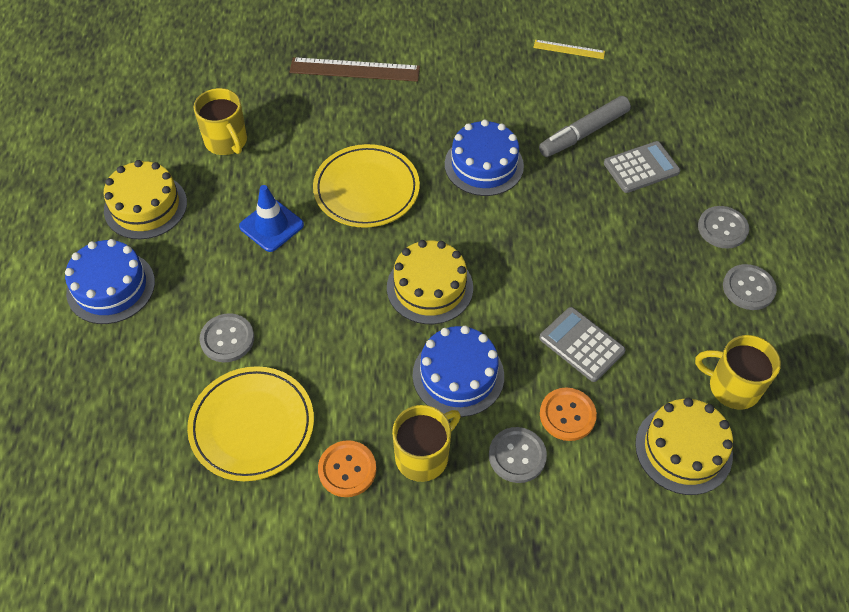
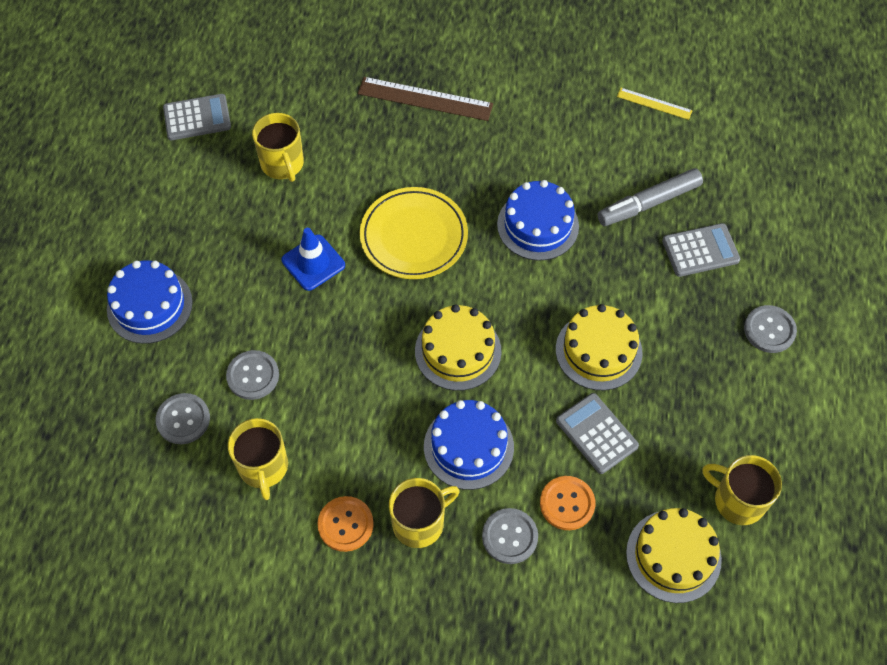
camera: 10 degrees right, 5 degrees up
yellow cake [104,160,187,239] -> yellow cake moved to [556,304,643,390]
yellow plate [187,366,314,481] -> yellow mug [228,418,288,500]
grey button [723,264,777,310] -> grey button moved to [156,393,210,444]
none -> grey calculator [163,94,231,140]

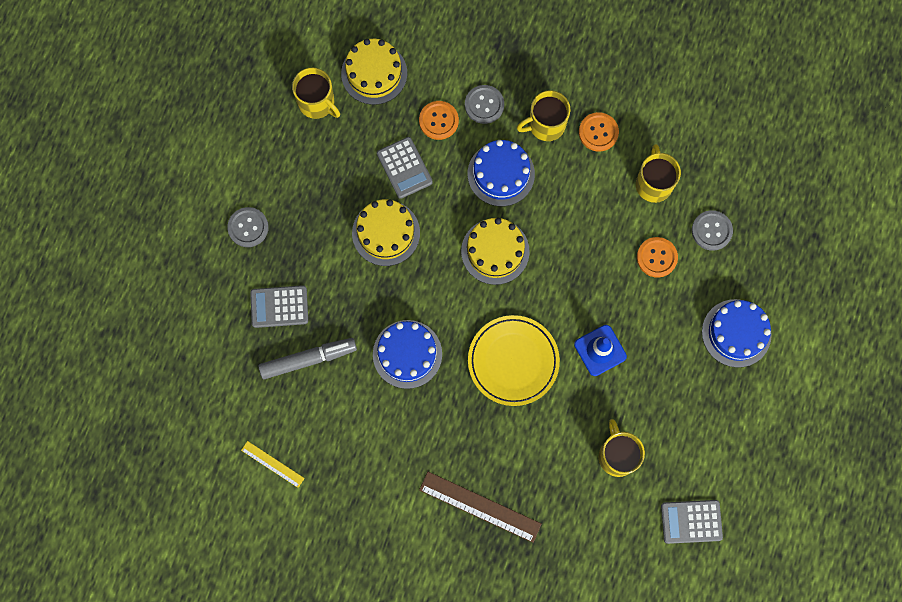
camera: 170 degrees left, 15 degrees up
grey button [226,350,279,400] -> orange button [637,237,678,277]

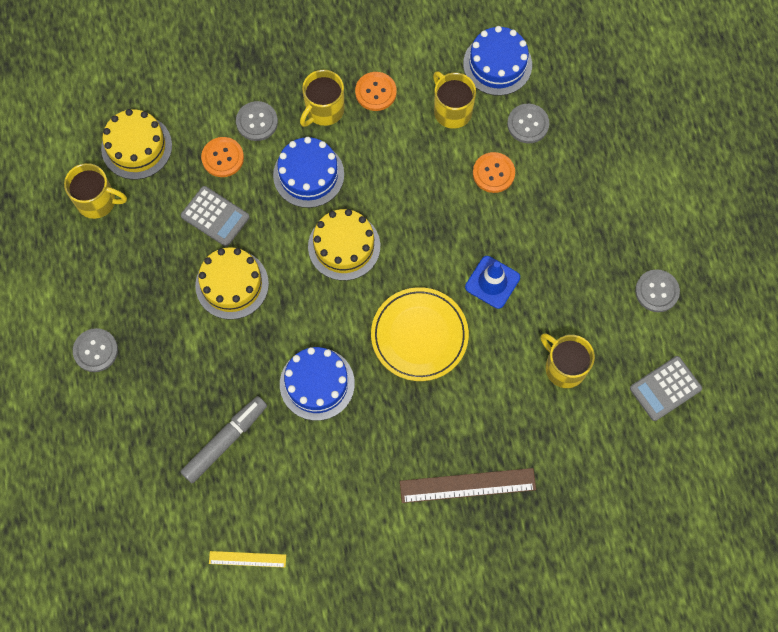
camera: 30 degrees left, 5 degrees down
grey calculator [250,285,308,328] -> none
blue cake [702,299,772,368] -> blue cake moved to [463,26,532,96]
none -> grey button [635,269,680,312]

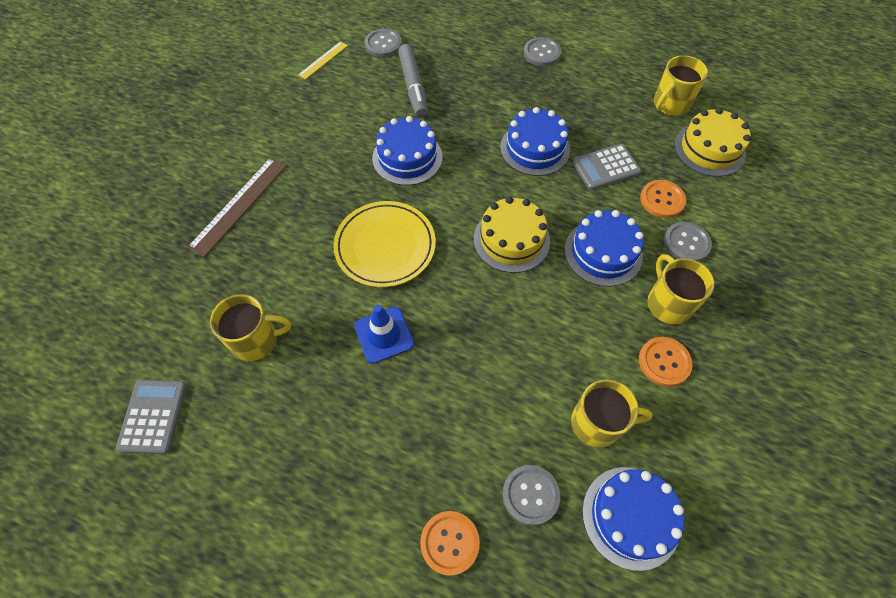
camera: 125 degrees right, 10 degrees down
yellow cake [195,247,269,320] -> blue cake [500,107,570,176]
orange button [473,152,515,193] -> orange button moved to [420,511,480,576]
grey button [635,269,680,312] -> grey button moved to [365,29,402,57]

